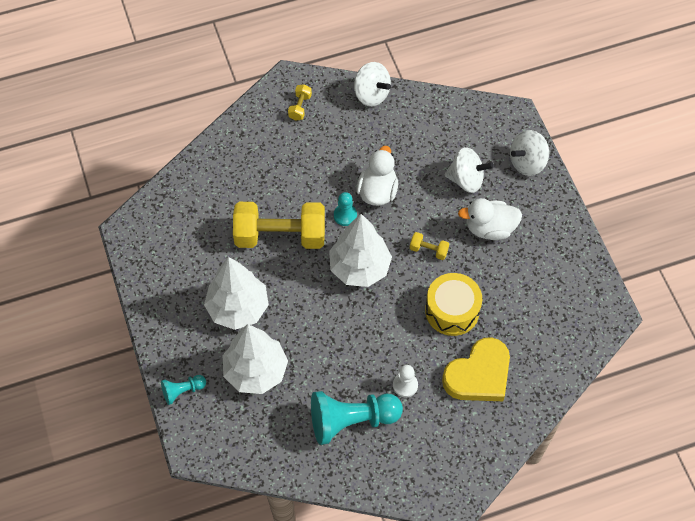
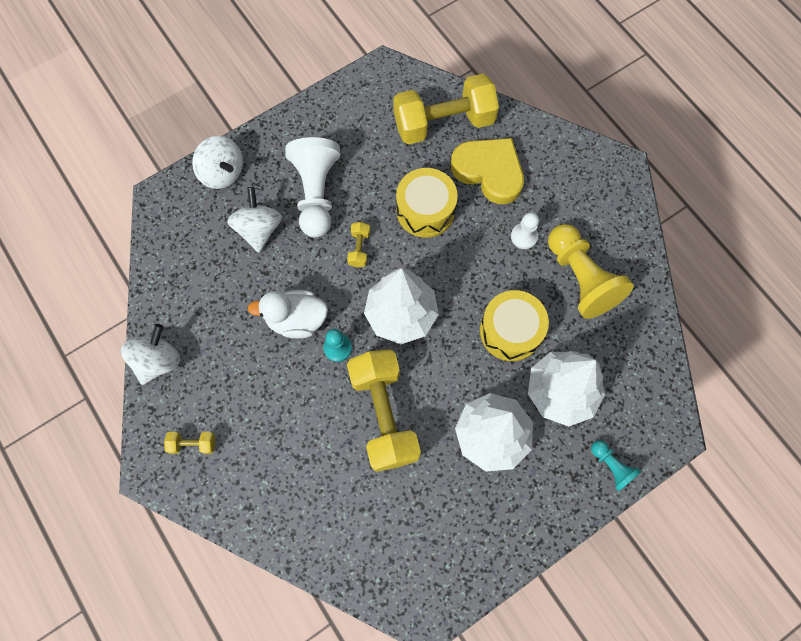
camera: 105 degrees left, 10 degrees up
turquoise pawn [311,391,403,445] -> yellow pawn [548,224,634,319]
white duck [458,198,522,240] -> white pawn [285,137,340,238]
none -> yellow dumbbell [393,74,499,144]
none -> yellow drum [480,290,549,361]

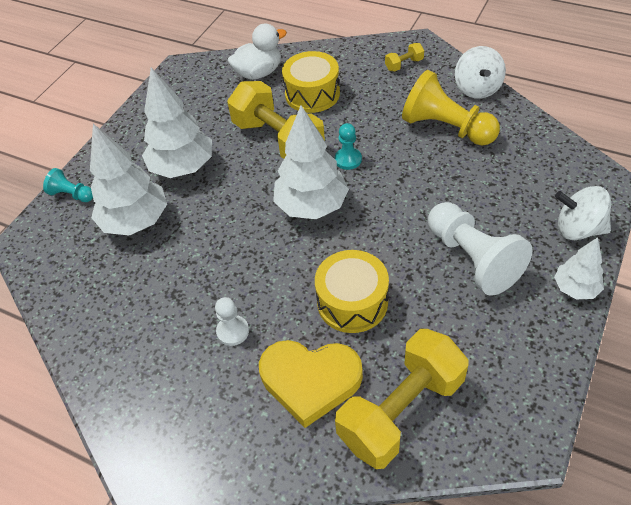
camera: 155 degrees right, 20 degrees down
white spinning top [227,187,282,253] -> none
white duck [248,290,328,339] -> white duck moved to [228,23,287,80]
yellow dumbbell [347,222,370,268] -> none
yellow drum [480,290,549,361] -> yellow drum moved to [282,51,340,113]
yellow pawn [548,224,634,319] -> yellow pawn moved to [402,70,500,145]
none -> white tree [554,237,604,299]

